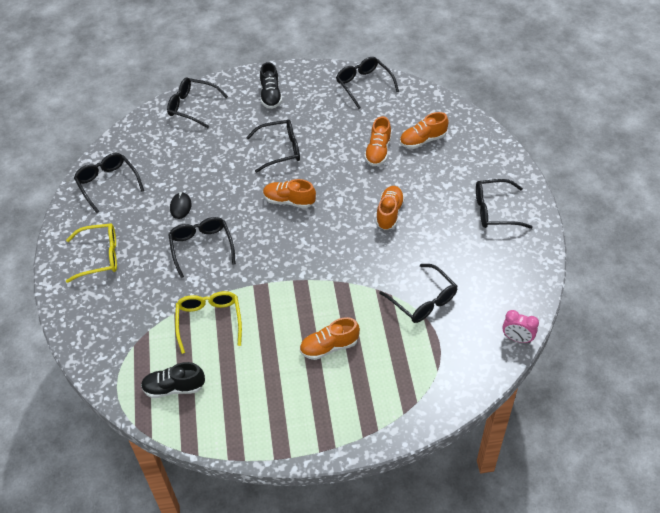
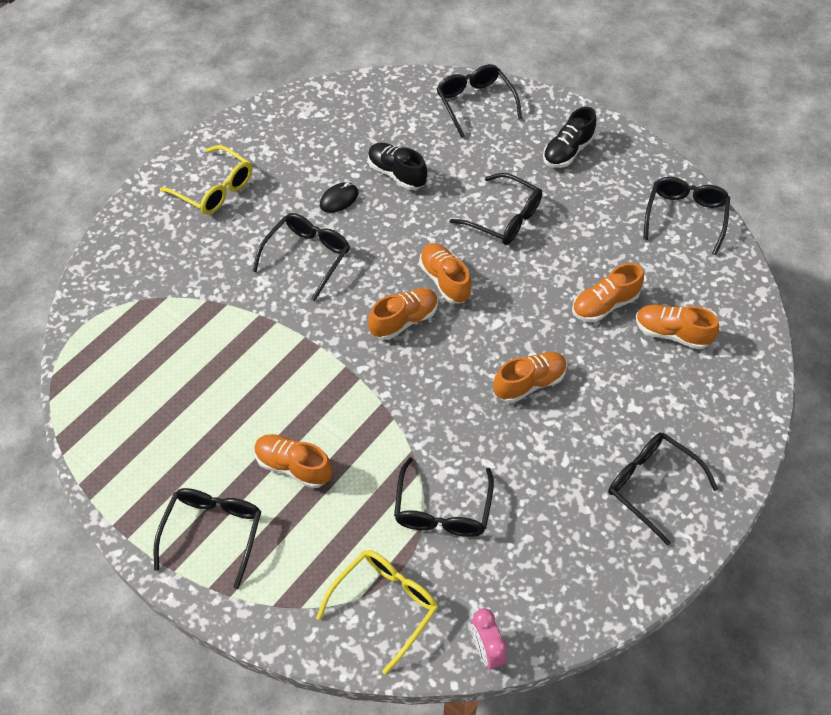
camera: 45 degrees right, 5 degrees up
black glasses [74,153,144,213] -> black glasses moved to [154,488,261,589]
black shoe [141,362,205,398] -> black shoe moved to [368,143,427,190]
yellow glasses [175,291,242,354] -> yellow glasses moved to [316,550,438,674]
none -> orange shoe [368,288,438,340]

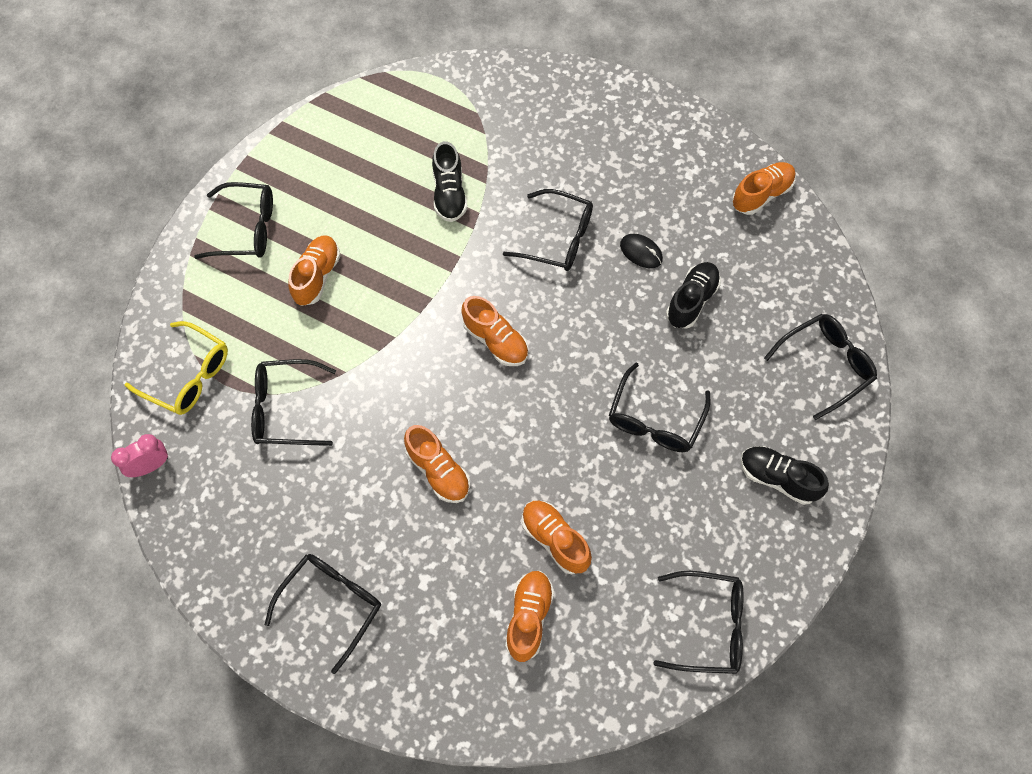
camera: 80 degrees right, 10 degrees up
yellow glasses [160,145,252,215] -> none
orange shoe [419,243,472,304] -> orange shoe moved to [732,162,796,215]
none -> black shoe [432,141,468,222]

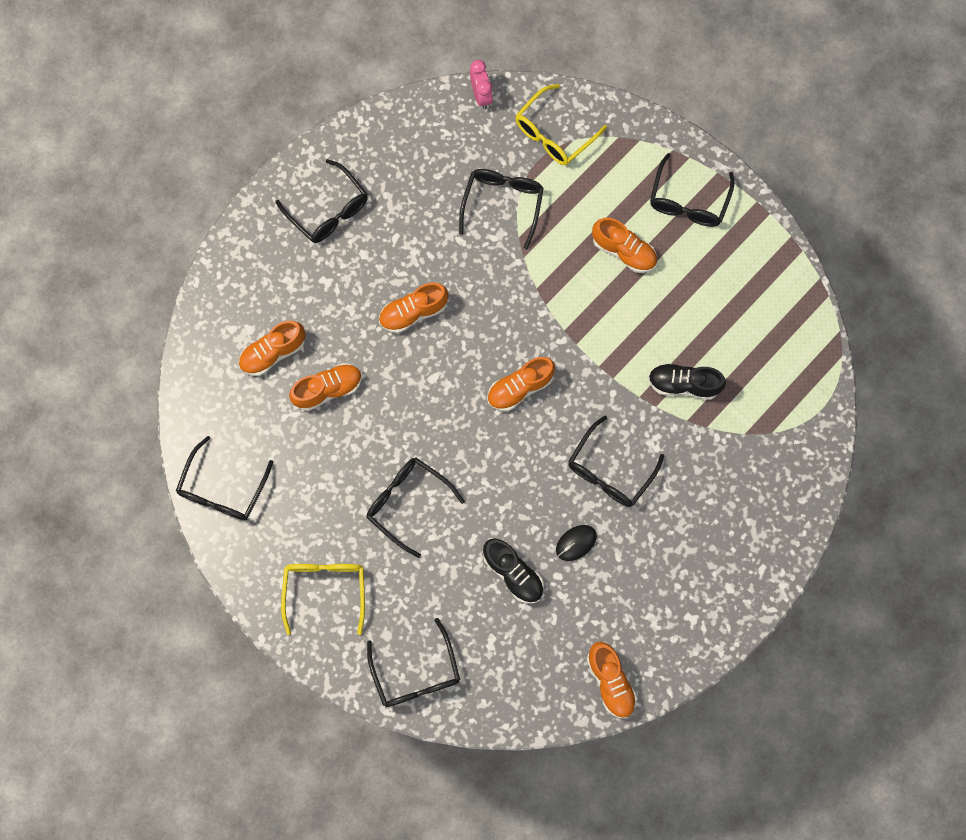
camera: 105 degrees right, 10 degrees up
orange shoe [505,571,554,662] -> orange shoe turned 120 degrees clockwise [238,321,305,376]
black shoe [741,446,829,505] -> yellow glasses [281,564,365,635]

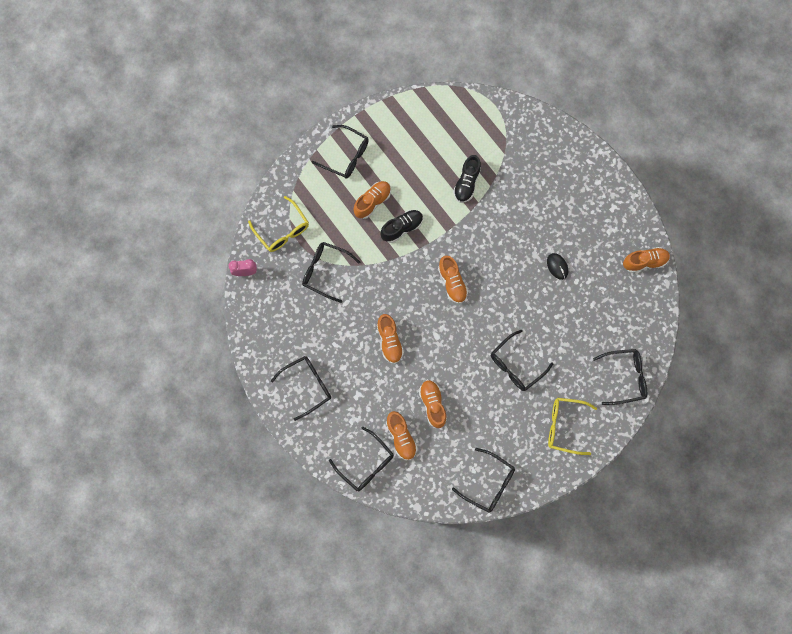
camera: 80 degrees left, 0 degrees up
black shoe [483,539,544,603] -> black shoe moved to [380,210,423,243]
black glasses [568,415,664,507] -> black glasses moved to [329,427,394,491]

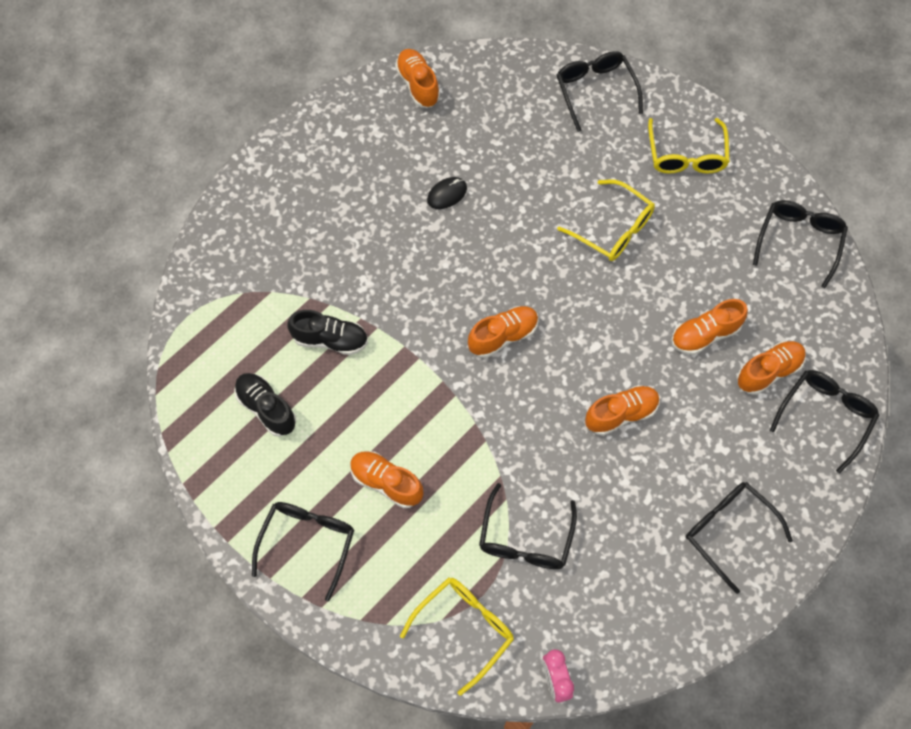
camera: 100 degrees left, 10 degrees down
black shoe [380,210,423,243] -> black shoe moved to [234,373,296,437]
black glasses [491,330,553,391] -> yellow glasses [557,179,655,261]

